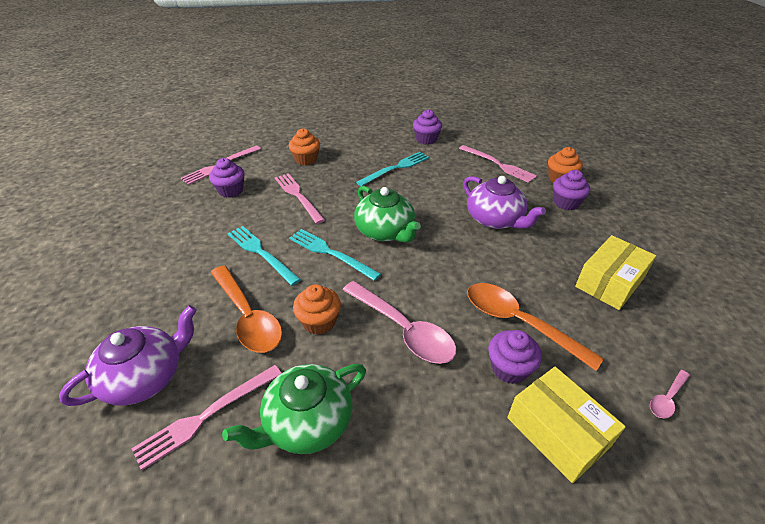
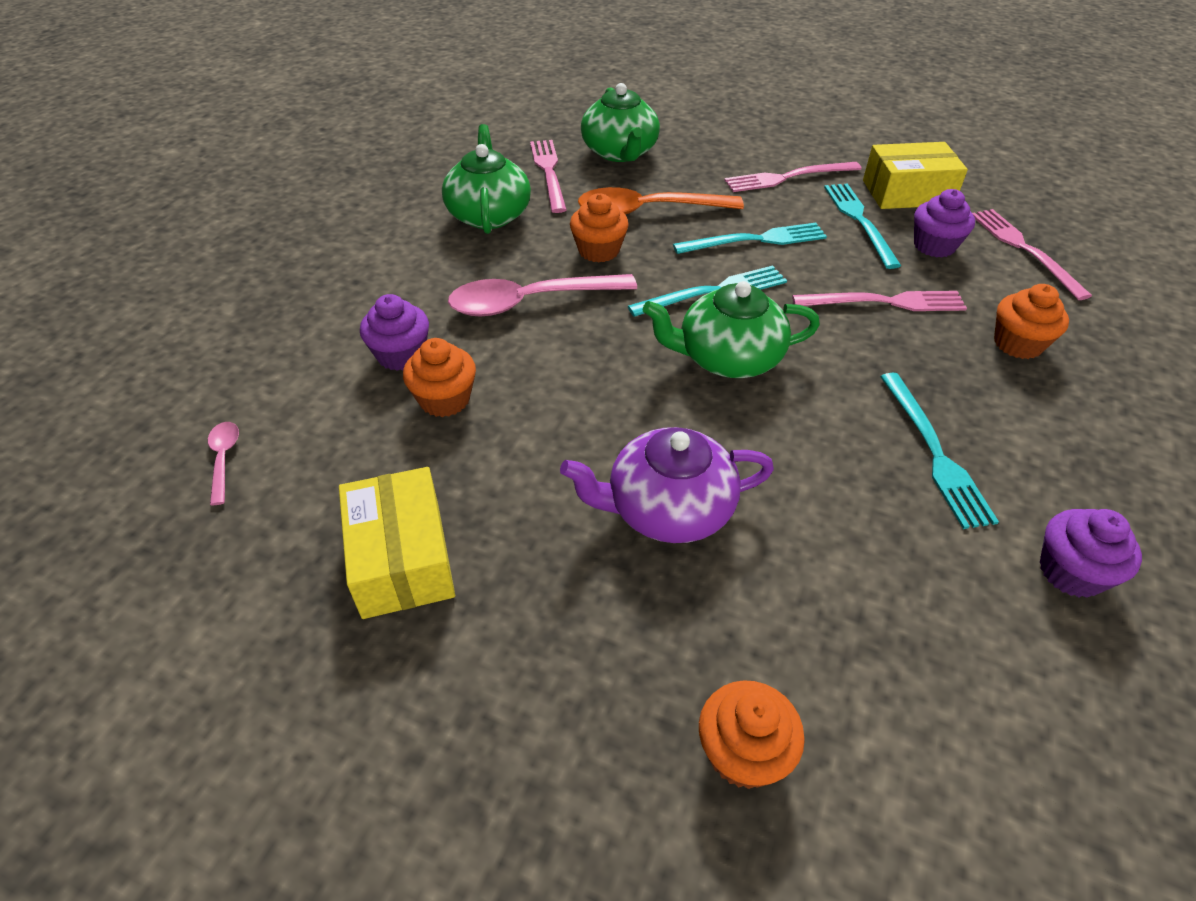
camera: 120 degrees right, 5 degrees up
purple teapot [59,305,197,406] -> green teapot [581,83,660,162]
pink fork [459,145,537,183] -> pink fork moved to [724,162,862,192]
orange spoon [467,283,604,371] -> orange cupcake [403,338,476,417]
yellow box [507,367,626,483] -> yellow box moved to [863,142,968,209]
purple cupcake [553,170,590,210] -> none
none -> turquoise fork [824,183,901,269]

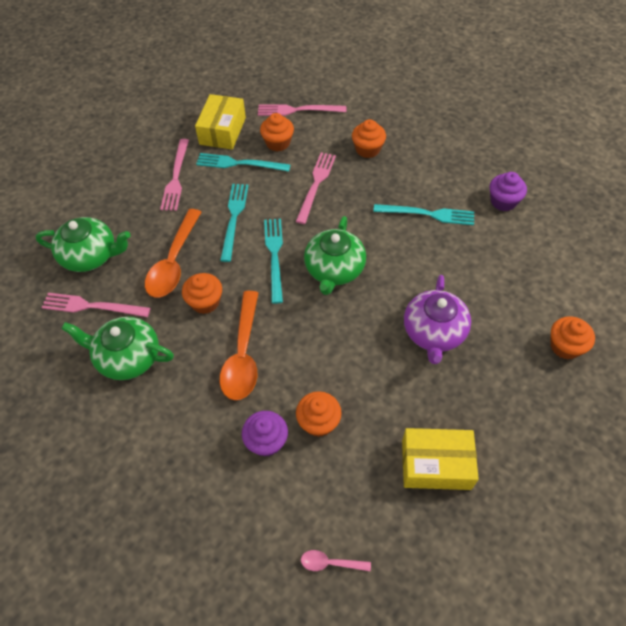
camera: 70 degrees left, 10 degrees up
pink spoon [448,274,637,317] -> orange spoon [220,291,258,400]
purple cupcake [914,189,975,257] -> orange cupcake [260,113,294,152]

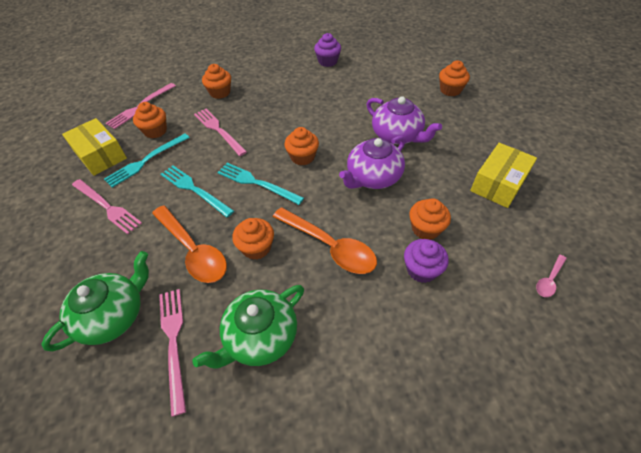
camera: 55 degrees left, 5 degrees down
pink fork [41,293,151,317] -> pink fork turned 120 degrees clockwise [159,289,186,417]
green teapot [304,216,366,295] -> orange cupcake [284,127,319,165]
turquoise fork [373,204,474,225] -> none
none -> purple teapot [339,135,406,189]

